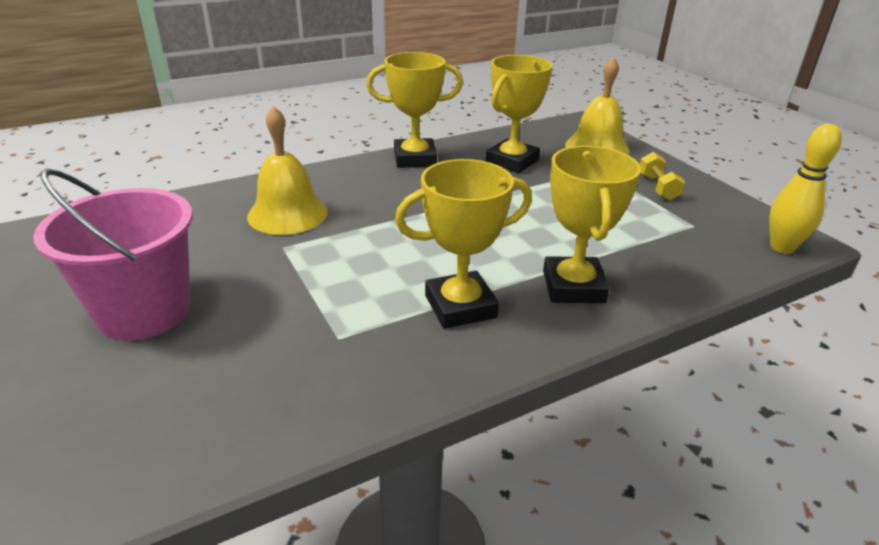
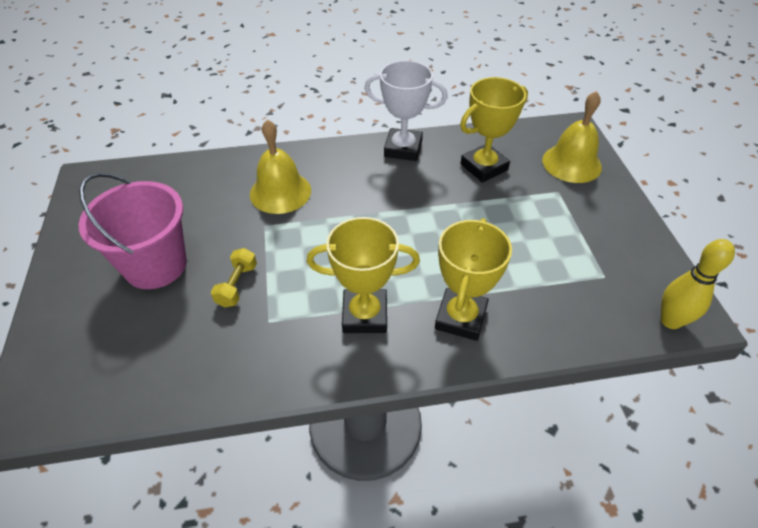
camera: 20 degrees right, 15 degrees up
yellow trophy [366,52,463,168] -> white trophy [364,60,448,161]
yellow dumbbell [640,152,685,201] -> yellow dumbbell moved to [211,248,257,307]

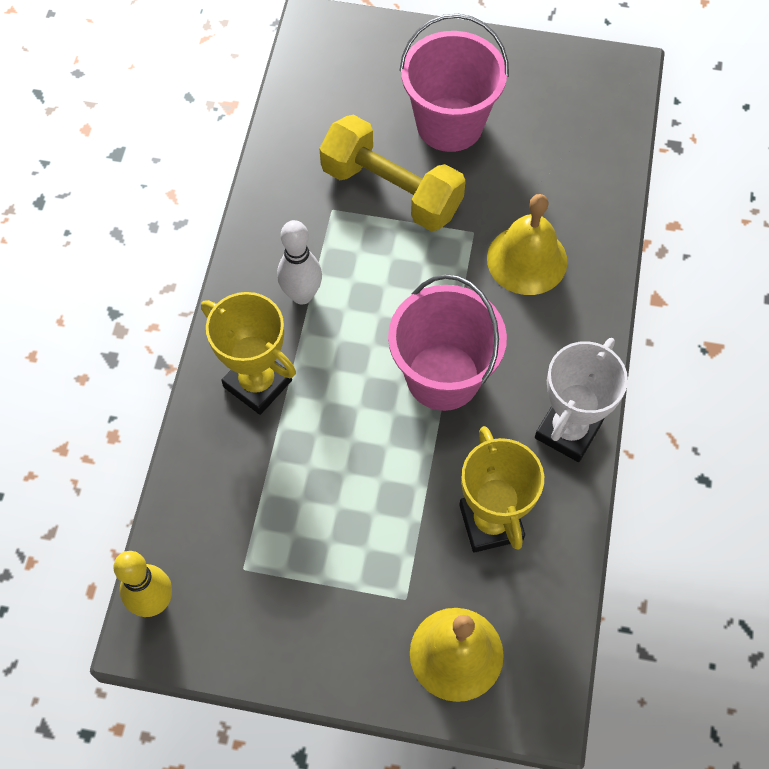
camera: 110 degrees right, 15 degrees up
yellow dumbbell [211,248,257,307] -> yellow dumbbell [319,115,466,231], size x2.14
yellow trophy [307,217,420,333] -> white bowling pin [277,220,322,304]
none -> pink bucket [388,274,507,411]

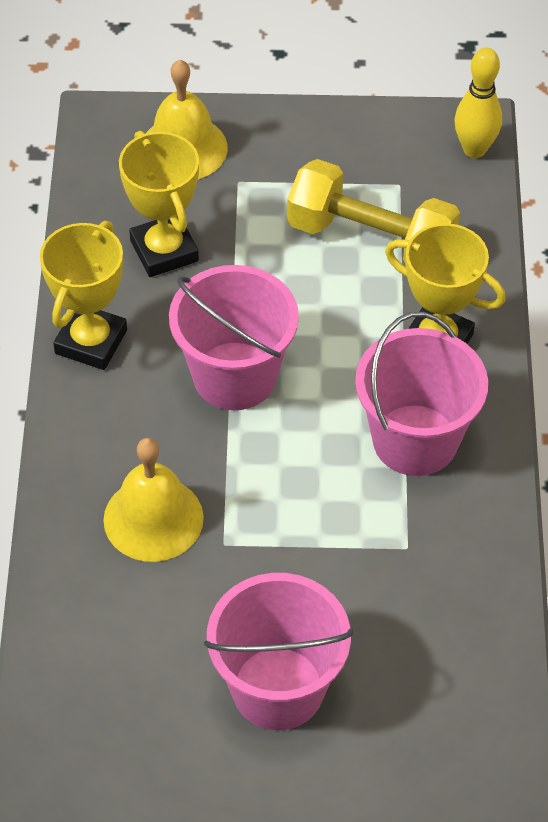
camera: 170 degrees right, 10 degrees down
white bowling pin [277,220,322,304] -> pink bucket [355,312,488,476]
yellow dumbbell [319,115,466,231] -> yellow dumbbell moved to [287,159,460,262]
white trophy [535,338,628,462] -> yellow trophy [40,221,127,370]

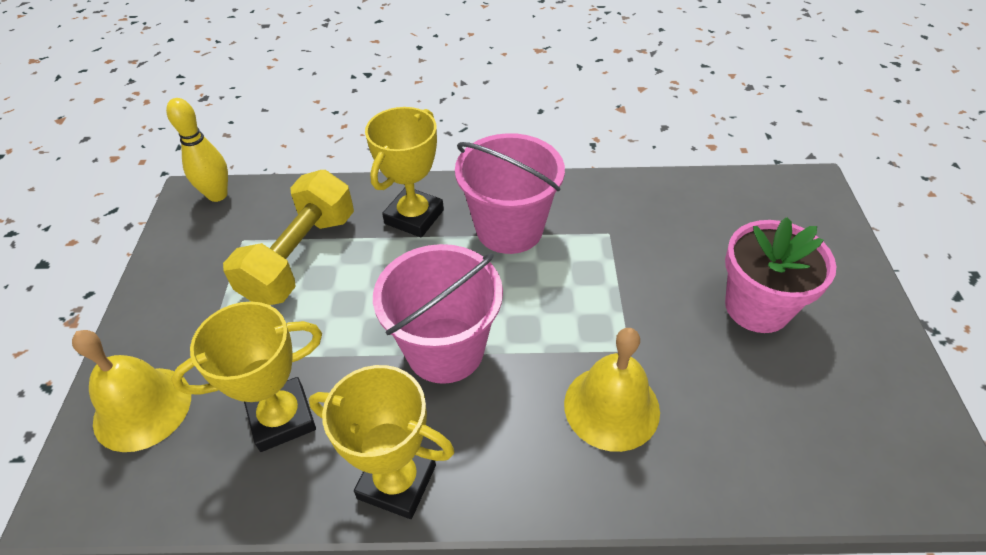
camera: 90 degrees left, 5 degrees down
pink bucket [204,573,353,730] -> pink flower pot [725,217,836,333]

